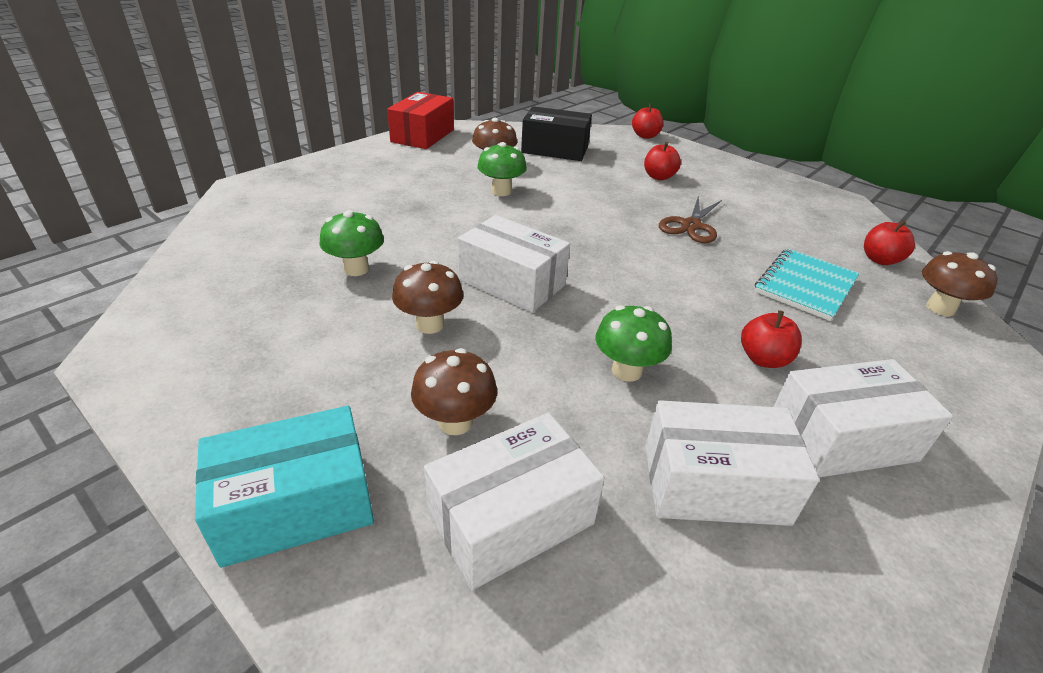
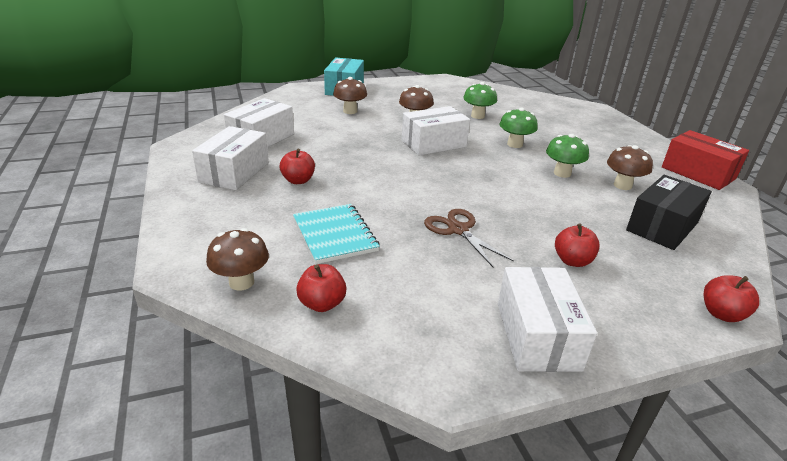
camera: 120 degrees right, 5 degrees down
white box [424,413,604,590] -> white box moved to [498,267,597,372]
green mushroom [595,305,672,382] -> green mushroom moved to [500,108,538,148]

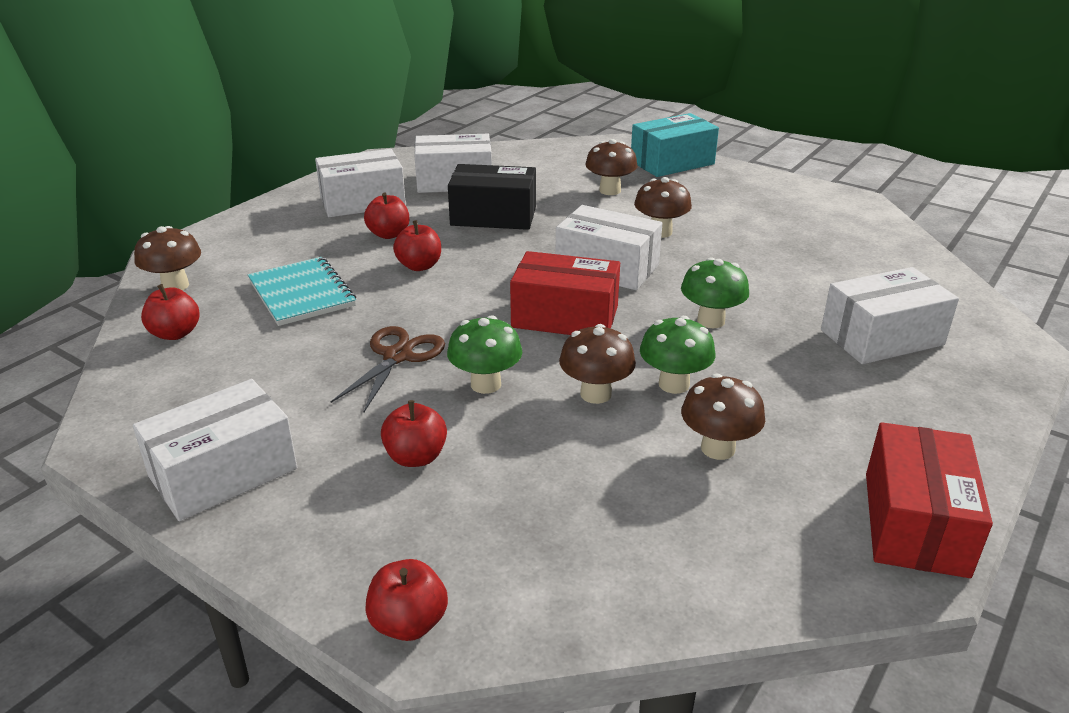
camera: 55 degrees right, 0 degrees up
turquoise notebook [293,204,380,264] -> turquoise notebook turned 60 degrees counterclockwise [248,257,356,326]
green mushroom [463,82,497,119] -> green mushroom moved to [447,315,522,394]
black box [626,175,712,250] -> black box moved to [448,164,536,230]
none -> red apple [393,220,441,271]
none -> red box [510,251,620,335]
none -> brown mushroom [559,324,636,404]
none -> white box [821,267,959,364]

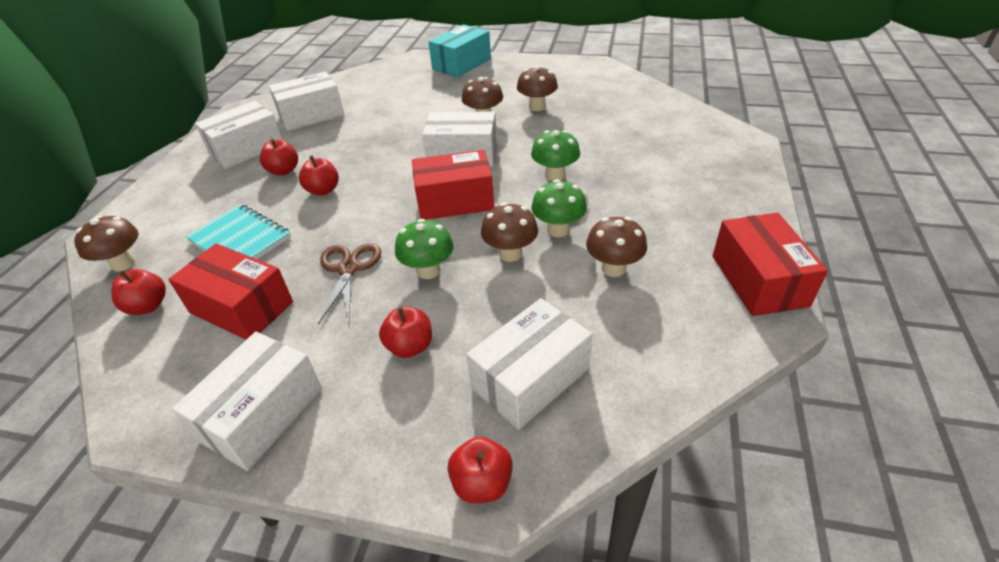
camera: 20 degrees left, 10 degrees up
black box [448,164,536,230] -> none
brown mushroom [585,139,637,195] -> brown mushroom moved to [517,66,558,111]
white box [821,267,959,364] -> white box moved to [466,298,592,430]
none -> red box [168,243,293,340]

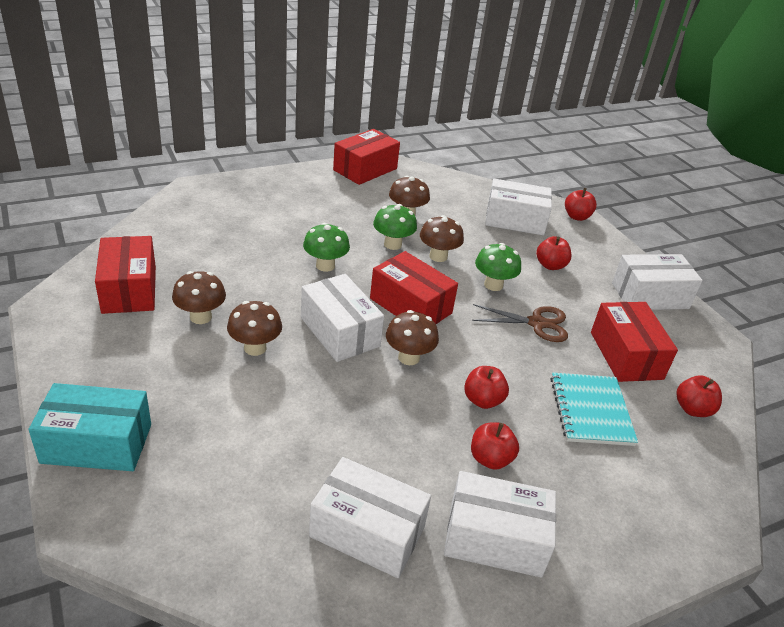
camera: 135 degrees left, 5 degrees down
brown mushroom [74,216,139,272] -> brown mushroom moved to [386,310,439,365]
brown scissors [318,243,381,325] -> brown scissors turned 135 degrees counterclockwise [472,304,568,342]
none -> red box [95,236,156,314]

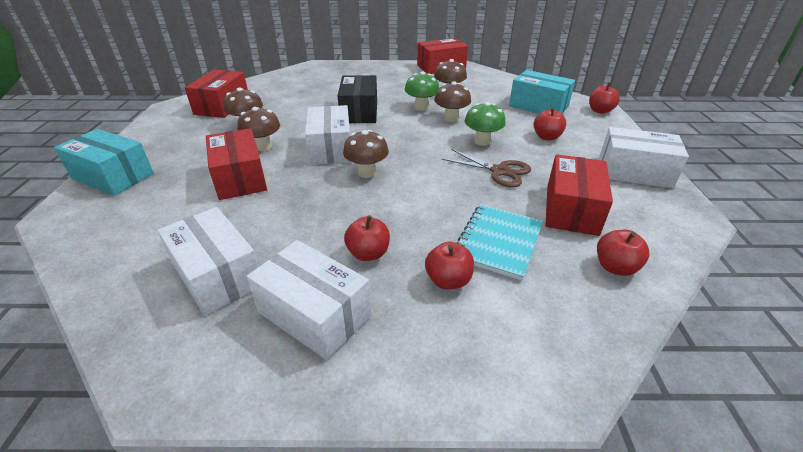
camera: 30 degrees right, 0 degrees up
green mushroom [303,223,350,272] -> black box [338,75,377,123]
red box [370,251,458,324] -> red box moved to [206,128,267,200]
red apple [464,366,509,409] -> red apple moved to [425,242,474,289]
white box [485,179,552,235] -> turquoise box [509,70,575,114]

